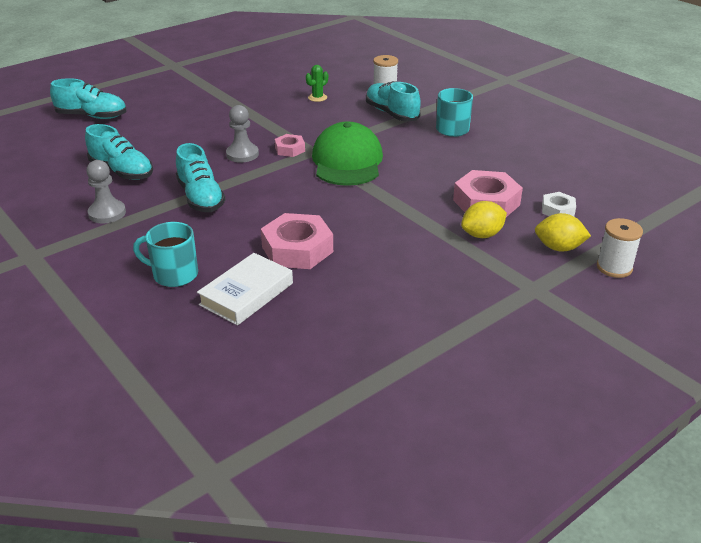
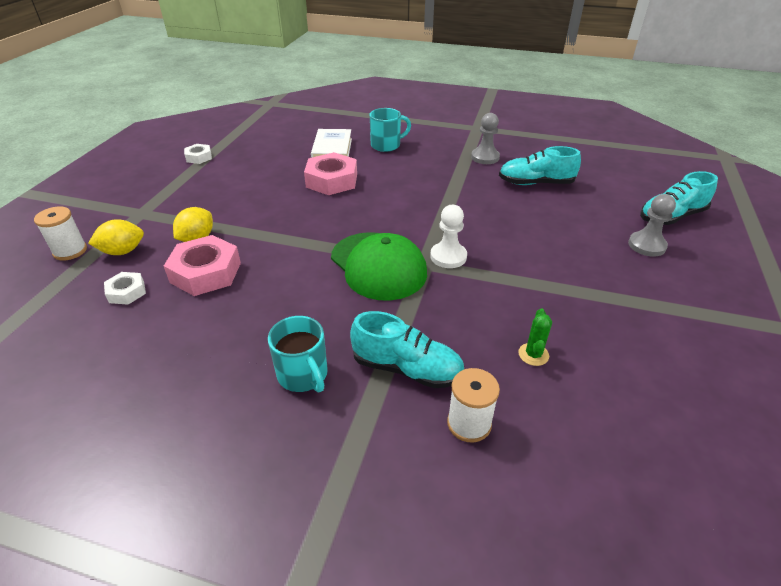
camera: 145 degrees right, 5 degrees up
turquoise shoe [176,143,225,212] -> none
grey pawn [226,105,259,163] -> grey pawn moved to [628,194,676,257]
pink nut [275,134,305,157] -> white pawn [430,205,467,268]
none -> white nut [184,144,212,164]

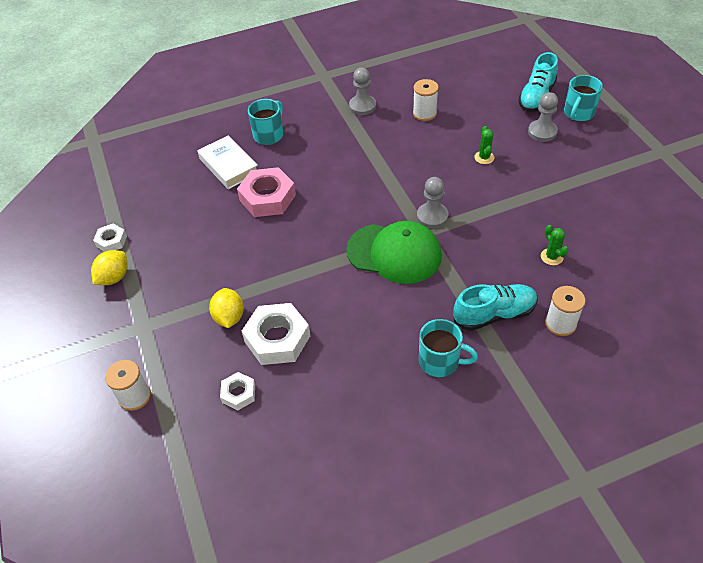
camera: 35 degrees left, 10 degrees up
yellow lemon [88,219,144,255] -> yellow lemon moved to [91,250,128,285]
pink nut [164,235,241,296] -> white nut [242,303,310,365]
white pawn [430,205,467,268] -> grey pawn [417,177,448,228]
turquoise shoe [499,146,581,185] -> white spool [413,79,439,121]
none -> green cactus [474,126,494,164]
none -> turquoise mug [564,75,603,121]

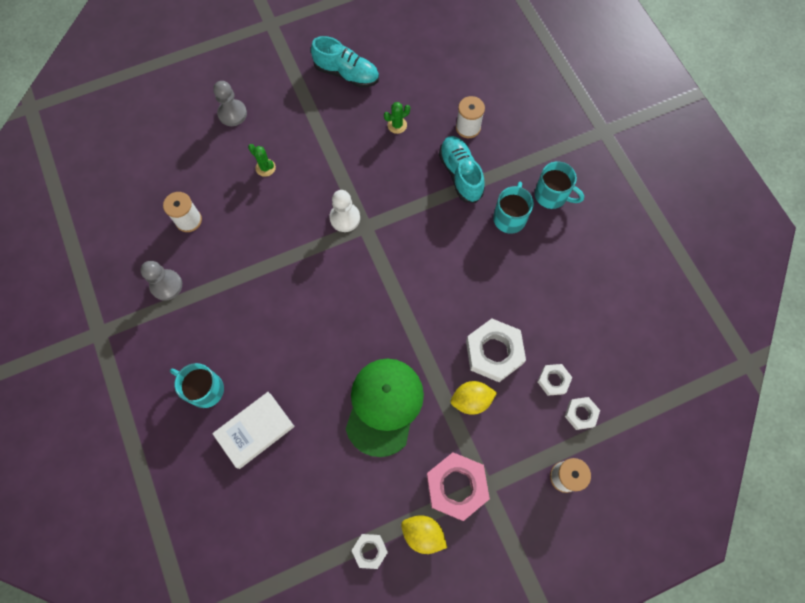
camera: 95 degrees left, 20 degrees up
pink nut [237,167,296,217] -> pink nut moved to [426,452,490,521]
green cap [346,221,442,284] -> green cap moved to [346,359,424,457]
grey pawn [417,177,448,228] -> white pawn [329,190,360,232]
green cactus [474,126,494,164] -> green cactus turned 45 degrees clockwise [248,144,276,177]
turquoise shoe [518,52,558,112] -> turquoise shoe moved to [311,36,379,88]
turquoise mug [564,75,603,121] -> turquoise mug moved to [535,161,584,209]
none -> white nut [565,397,600,430]

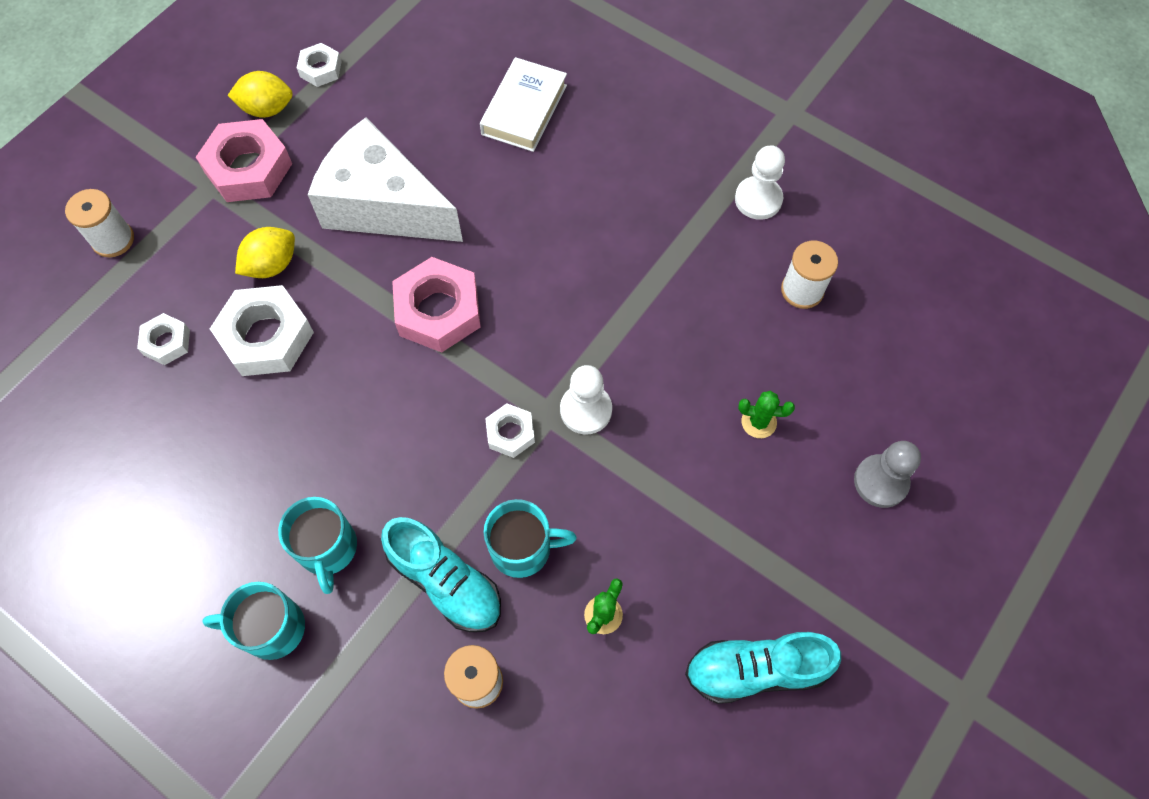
camera: 150 degrees right, 5 degrees down
grey pawn [140,261,182,301] -> white pawn [735,145,785,220]
turquoise mug [170,363,224,408] -> turquoise mug moved to [484,499,577,578]
green cap [346,359,424,457] -> white cheese [308,118,463,242]
white nut [565,397,600,430] -> white nut moved to [485,403,535,458]
none -> pink nut [392,257,481,353]

